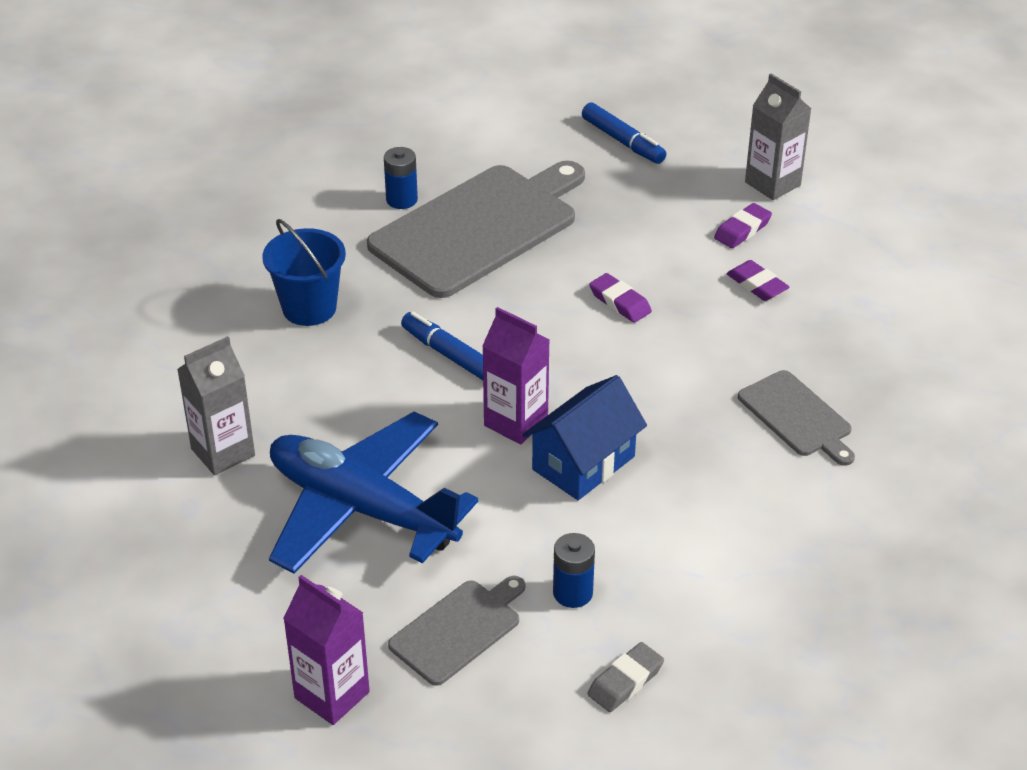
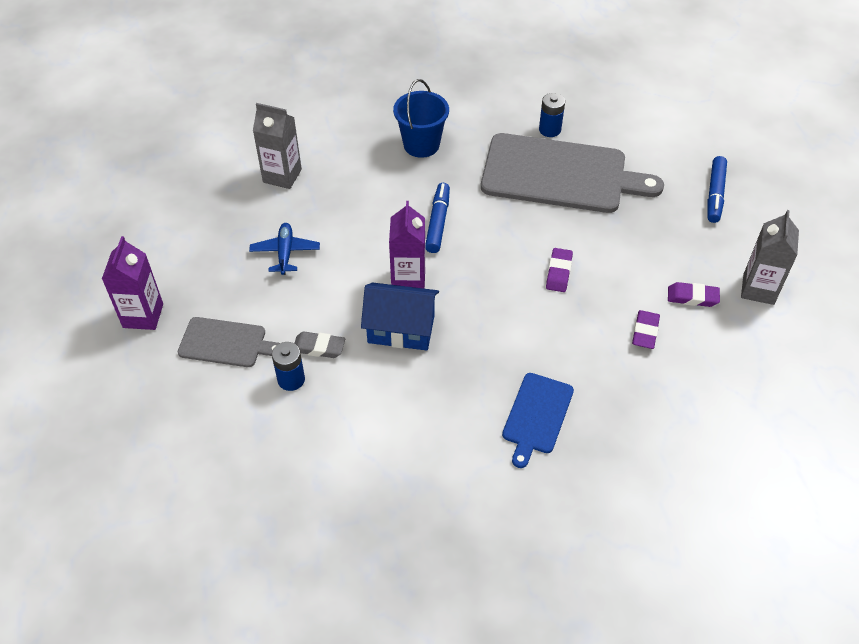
camera: 55 degrees right, 10 degrees up
blue plane [269,412,479,574] -> blue plane [249,223,320,275], size x0.44
grey eraser [587,642,664,712] -> grey eraser moved to [294,332,345,358]
grey cutting board [738,370,855,466] -> blue cutting board [502,373,574,468]

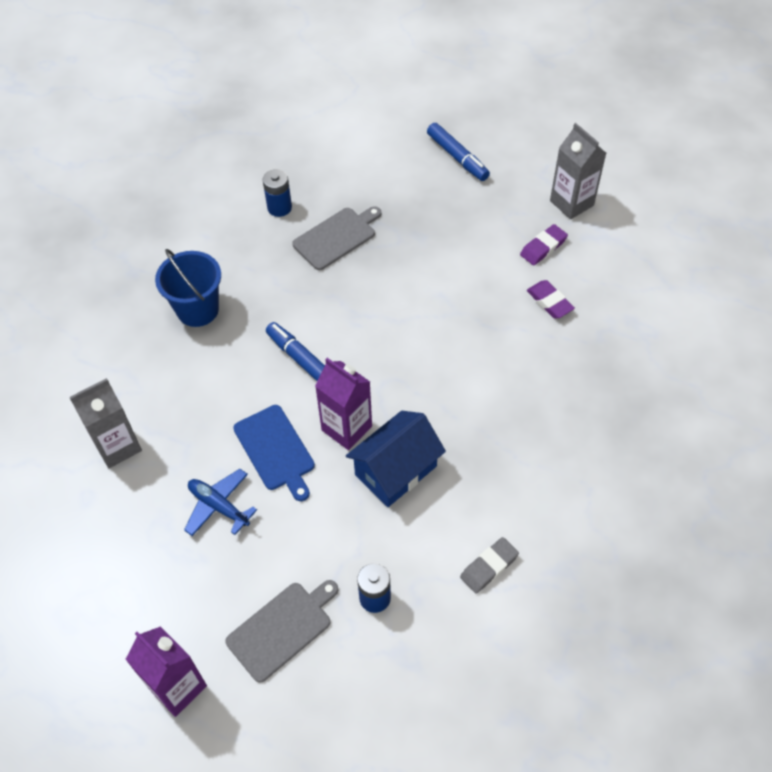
camera: 50 degrees left, 5 degrees up
grey eraser [294,332,345,358] -> grey eraser moved to [460,537,519,593]
grey cutting board [481,133,664,213] -> grey cutting board [292,206,381,270], size x0.50
blue cutting board [502,373,574,468] -> blue cutting board moved to [233,405,315,501]
purple eraser [546,248,573,292] -> none

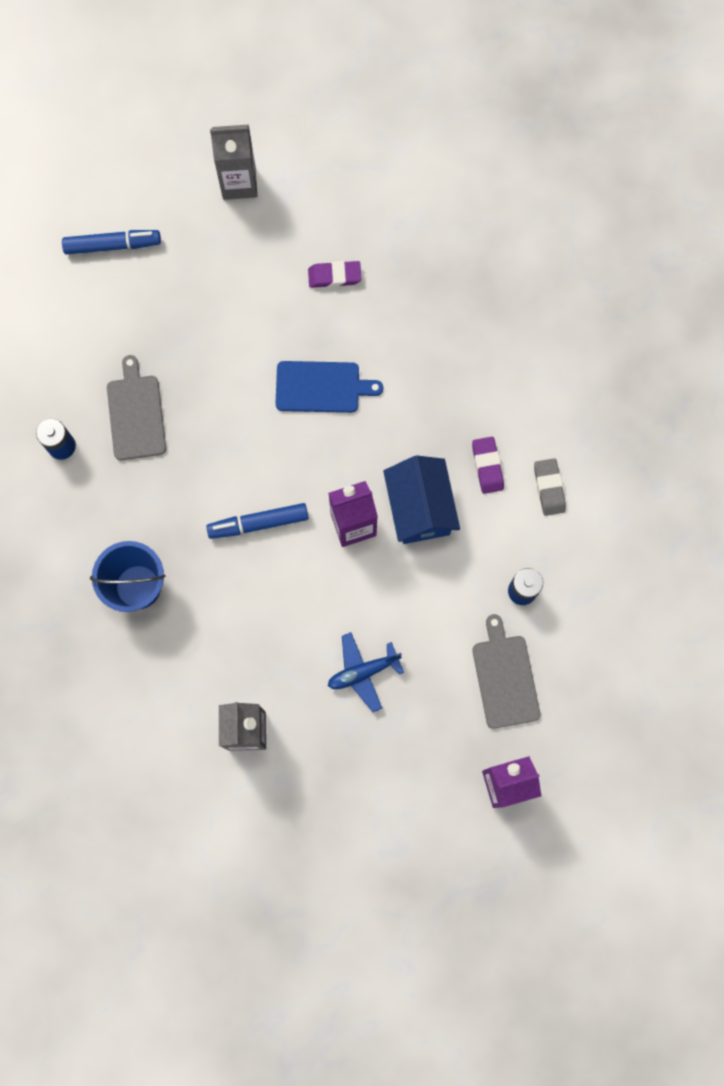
camera: 60 degrees left, 20 degrees up
blue cutting board [233,405,315,501] -> blue cutting board moved to [276,361,383,413]
purple eraser [520,224,568,265] -> purple eraser moved to [472,437,504,494]

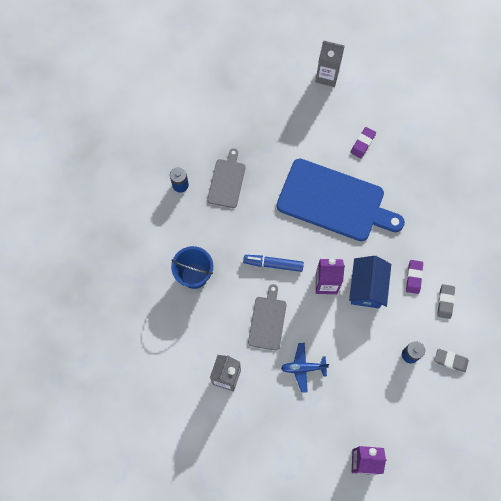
camera: 20 degrees right, 5 degrees down
blue marker [62,230,161,254] -> none
blue cutting board [276,361,383,413] -> blue cutting board [276,159,405,241], size x1.99
purple eraser [308,261,361,288] -> purple eraser turned 75 degrees counterclockwise [350,127,376,158]
grey cutting board [472,614,540,729] -> grey cutting board moved to [248,284,287,351]
none -> grey eraser [435,349,469,372]

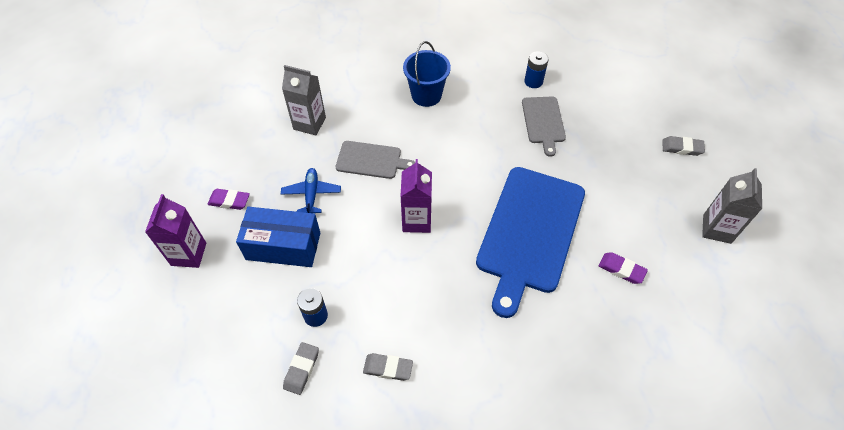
camera: 90 degrees right, 15 degrees down
grey cutting board [207,148,245,208] -> grey cutting board turned 75 degrees clockwise [522,97,566,157]
blue marker [243,255,304,272] -> none
blue house [349,256,391,308] -> none
purple eraser [406,260,423,294] -> purple eraser moved to [207,189,250,210]
none -> blue box [236,207,320,267]
none -> grey eraser [662,136,705,156]

